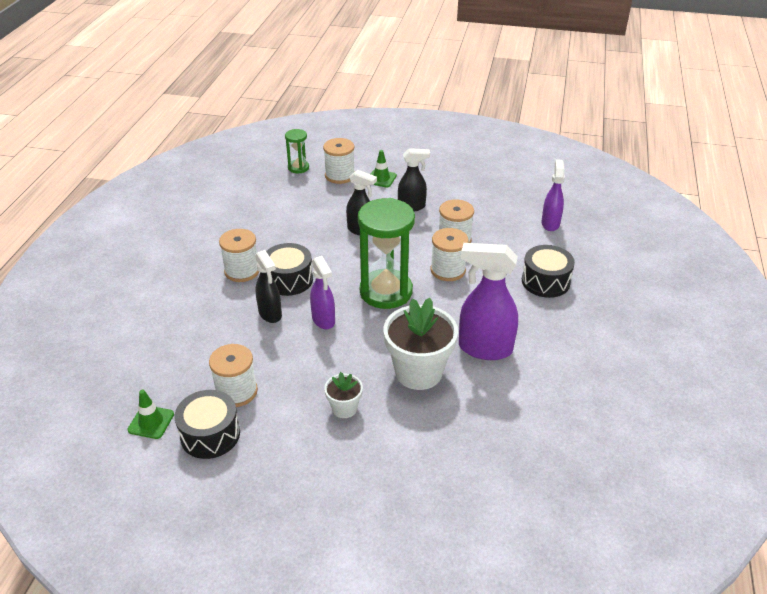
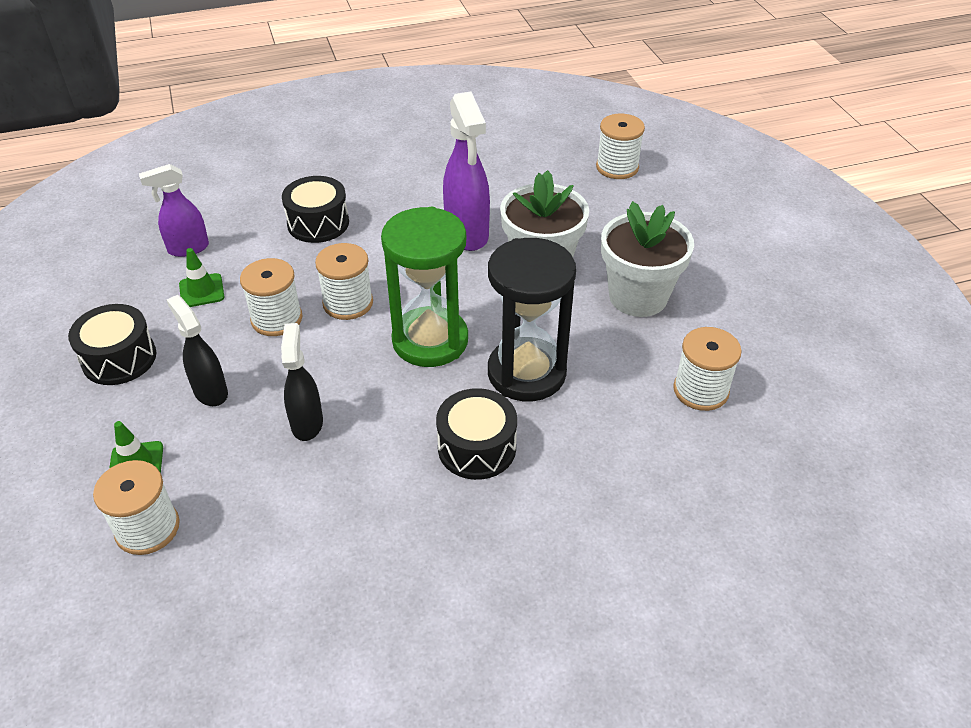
camera: 120 degrees left, 5 degrees up
green traffic cone [127,390,174,439] -> green traffic cone moved to [179,248,224,307]
black drum [175,390,240,459] -> black drum moved to [68,304,156,385]
white spool [219,229,259,282] -> white spool moved to [596,114,645,179]
black spray bottle [255,250,282,323] -> none
green hourglass [285,129,309,173] -> none
purple spray bottle [310,256,335,329] -> black hourglass [488,238,576,401]
white flower pot [324,372,363,418] -> white flower pot [601,201,694,317], size x1.98

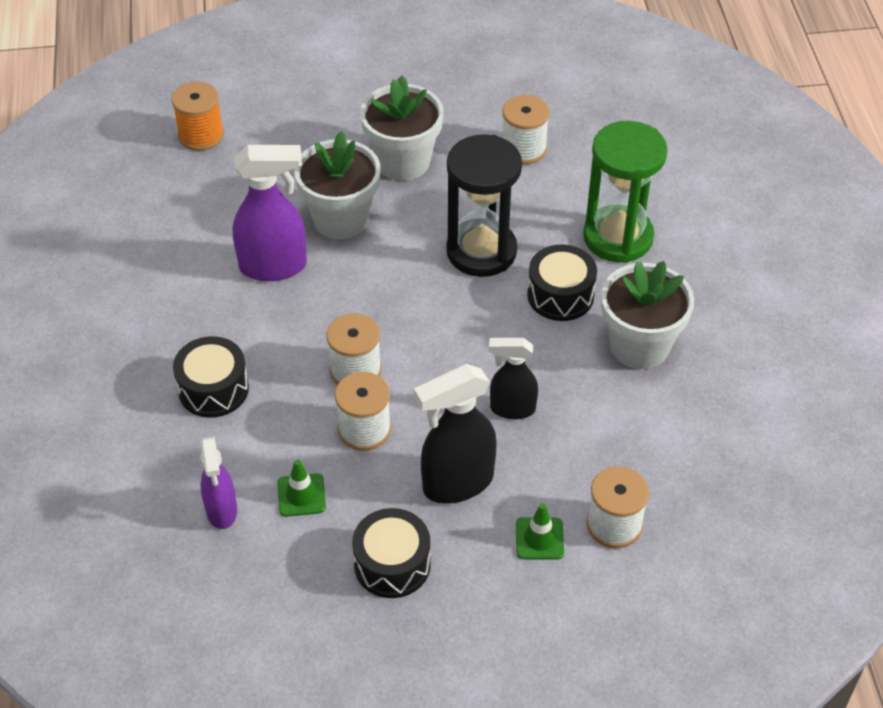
camera: 80 degrees left, 5 degrees up
black spray bottle [166,295,228,406] -> black spray bottle [414,364,497,504], size x1.60
green hourglass [381,207,468,367] -> green hourglass moved to [583,121,668,263]
white spool [596,114,645,179] -> orange spool [172,81,224,151]
none -> white flower pot [601,261,694,369]

